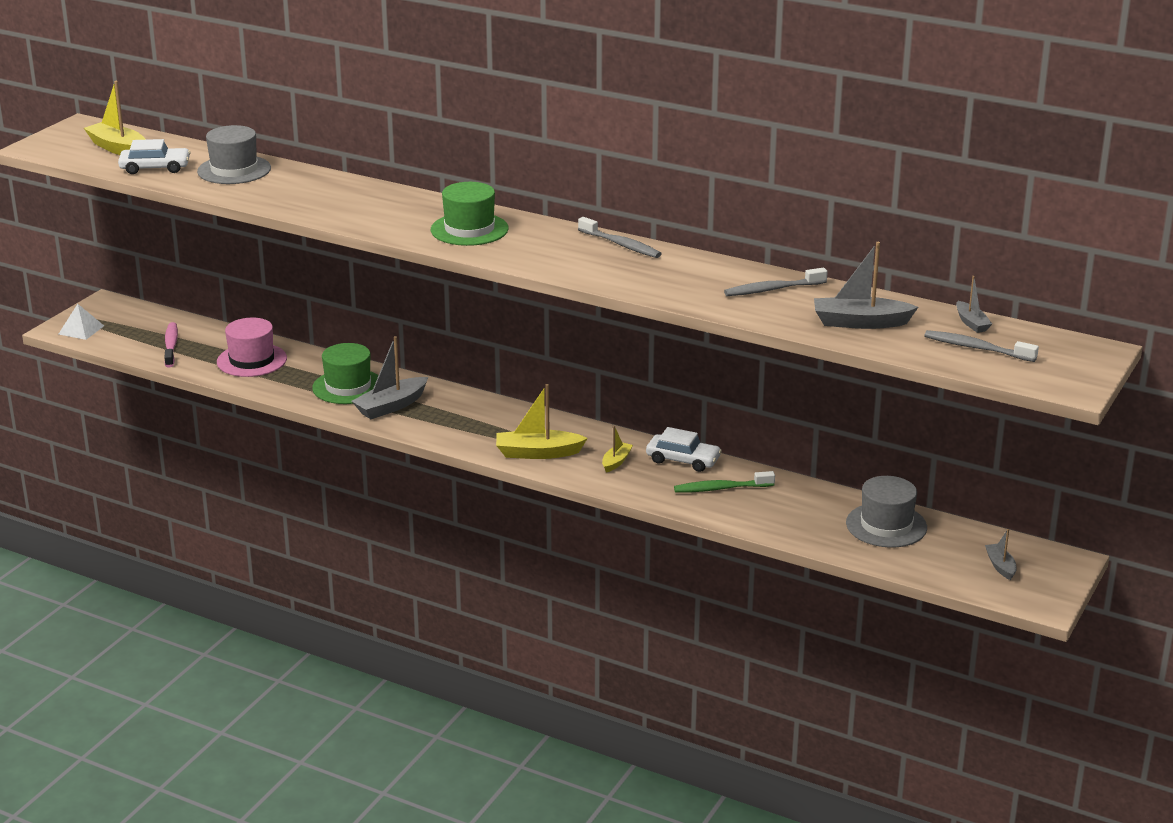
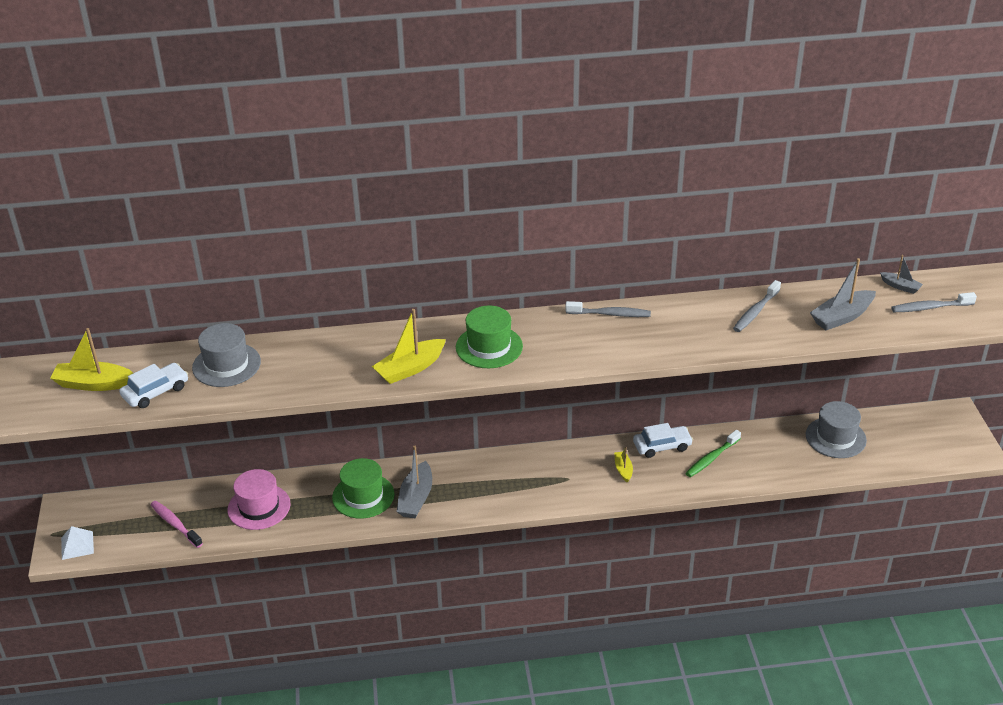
camera: 35 degrees left, 10 degrees up
yellow boat [496,384,588,459] -> yellow boat moved to [372,309,446,384]
grey boat [985,529,1017,580] -> none

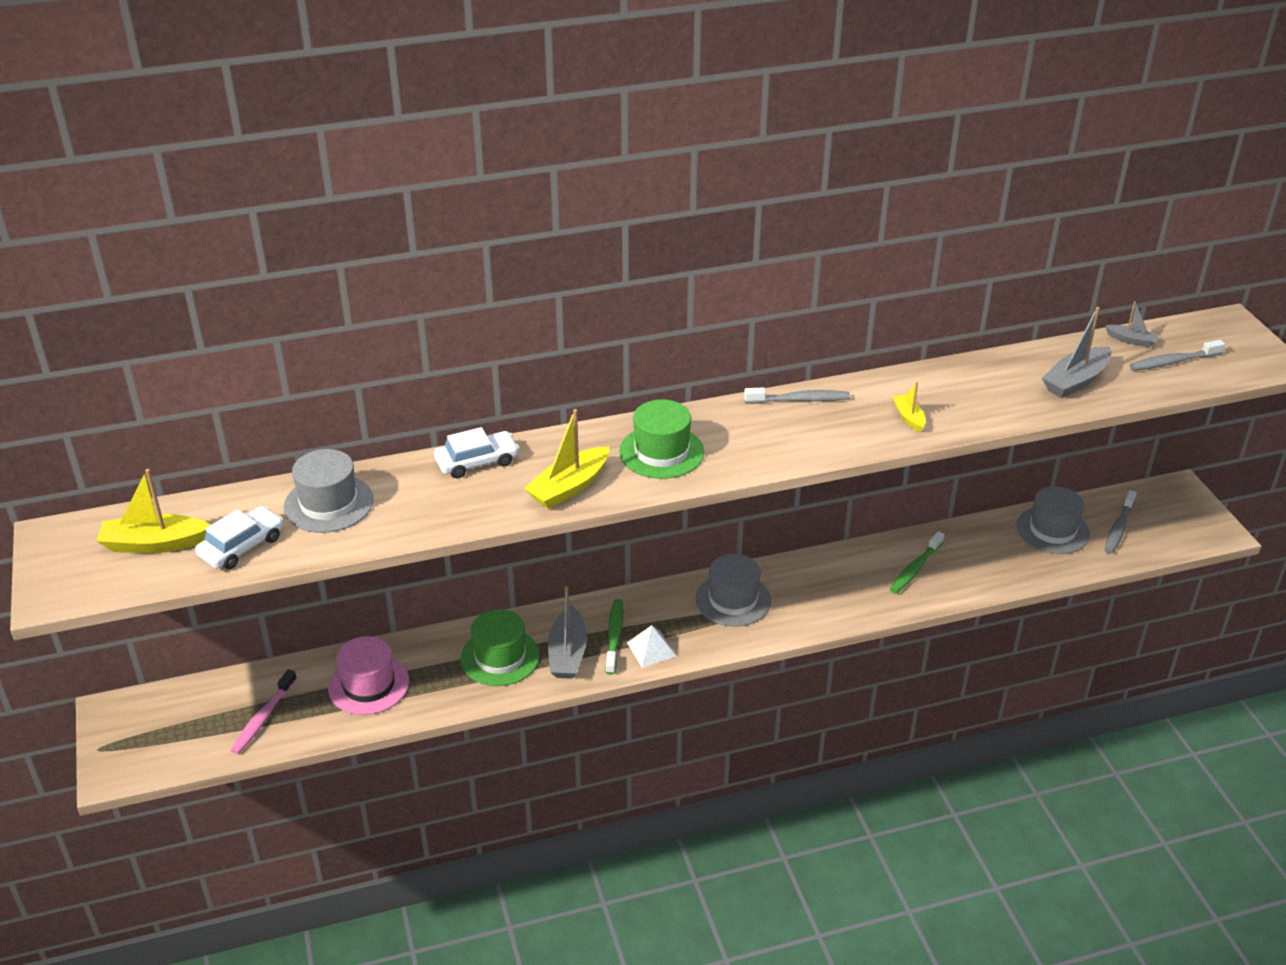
camera: 10 degrees left, 0 degrees up
white pyramid [61,526,94,560] -> white pyramid moved to [627,625,677,668]
pink toothbrush [151,501,203,548] -> pink toothbrush turned 105 degrees counterclockwise [230,669,297,754]
yellow boat [614,447,633,483] -> yellow boat moved to [893,382,926,432]
white car [633,423,693,458] -> white car moved to [434,427,519,478]
grey toothbrush [733,280,781,332] -> grey toothbrush moved to [1105,490,1137,554]
none -> green toothbrush [605,599,623,675]
none -> grey hat [695,554,771,627]

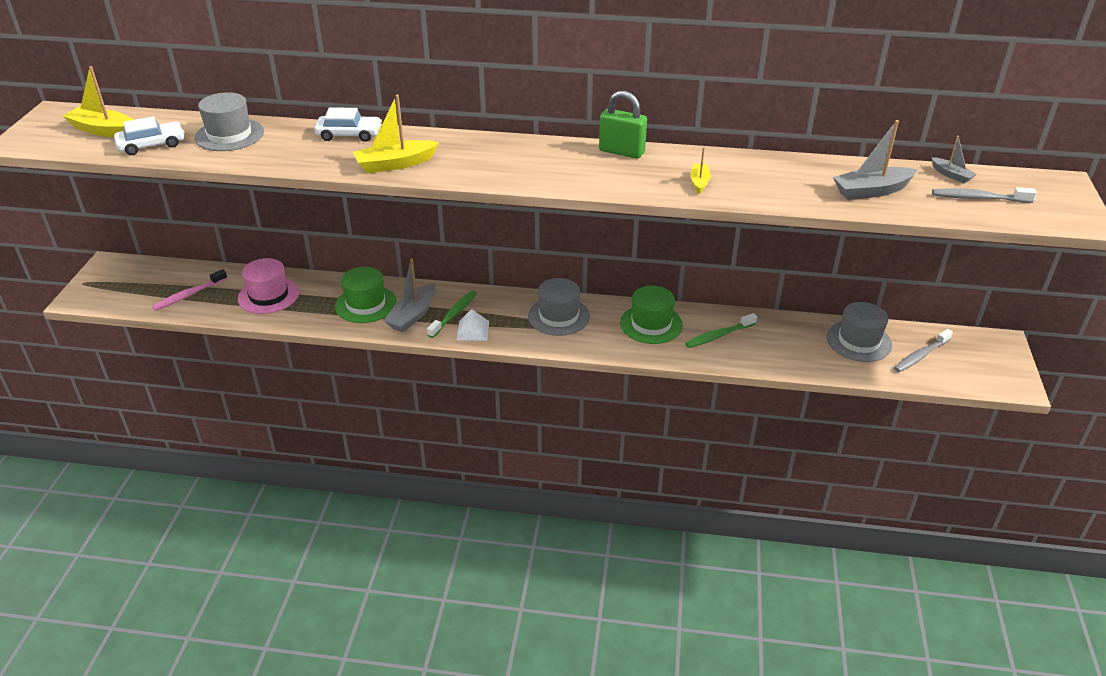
camera: 25 degrees right, 0 degrees up
green hat [619,399,704,479] -> green hat moved to [620,286,683,344]
grey toothbrush [744,387,850,404] -> green padlock [599,91,647,159]

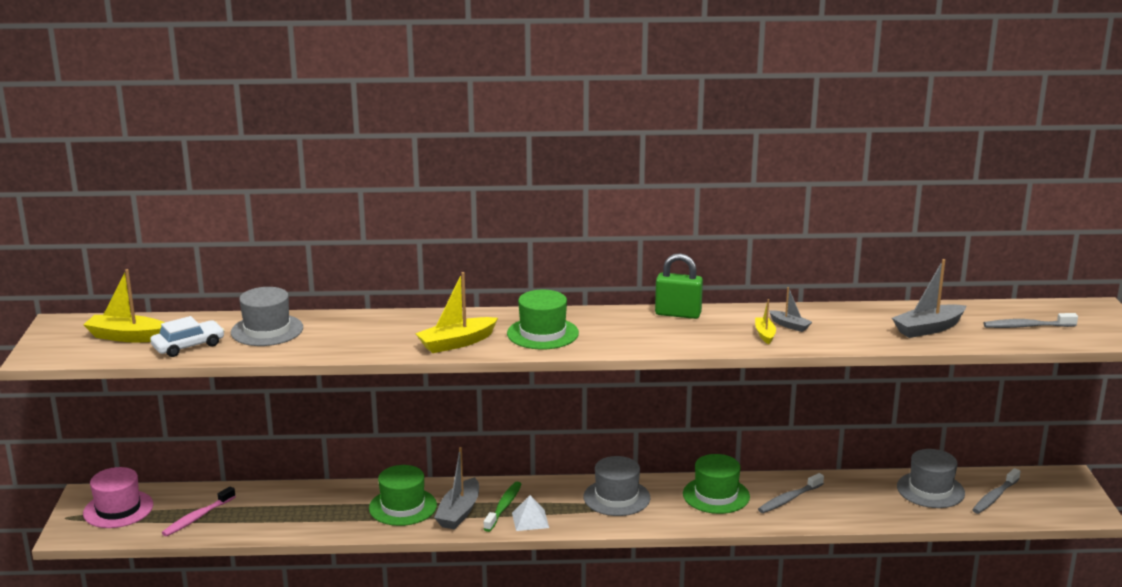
camera: 10 degrees left, 15 degrees down
pink hat [238,258,300,314] -> pink hat moved to [83,467,153,528]
white car [314,107,382,142] -> none
green toothbrush [685,313,757,348] -> grey toothbrush [758,473,824,513]
grey boat [931,136,977,183] -> grey boat moved to [769,287,812,332]
none -> green hat [507,290,579,350]

